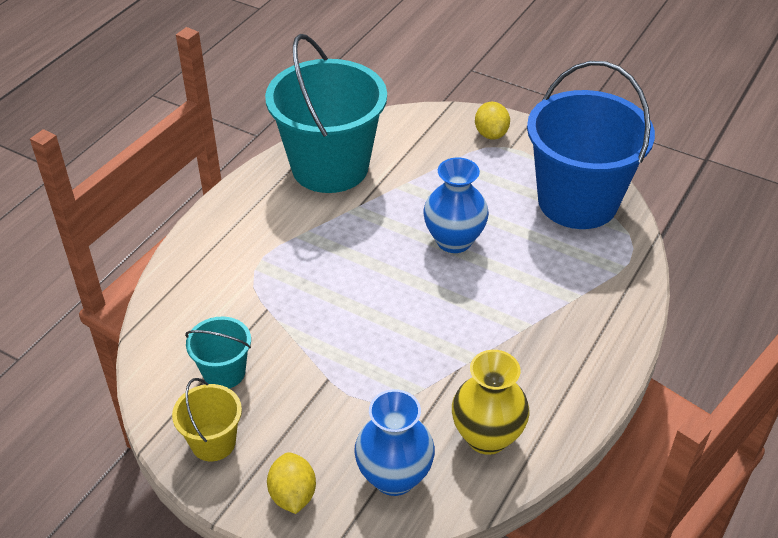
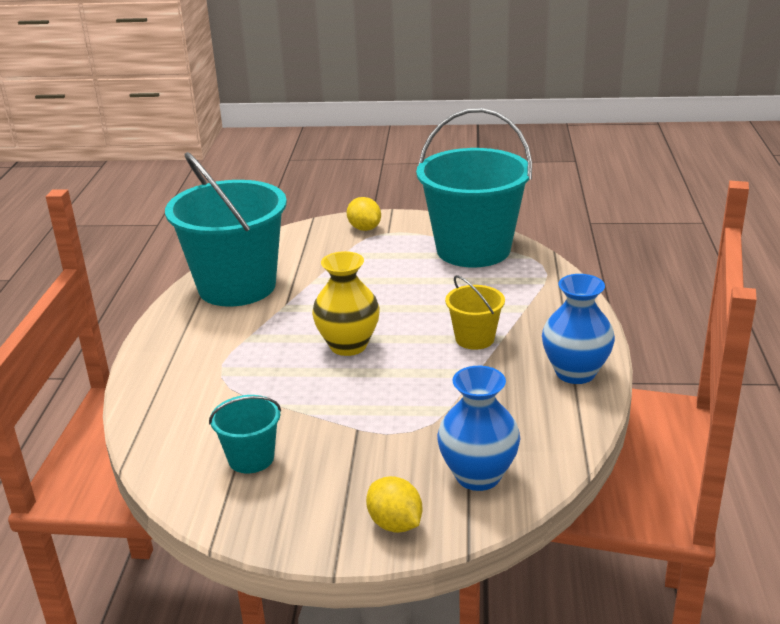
camera: 25 degrees left, 15 degrees down
yellow bucket [172,378,242,461] -> yellow bucket moved to [445,275,505,350]
blue vase [423,157,489,253] -> blue vase moved to [542,274,615,384]
yellow vase [452,350,530,455] -> yellow vase moved to [312,251,380,356]
blue bucket [527,61,655,229] -> turquoise bucket [416,108,532,268]

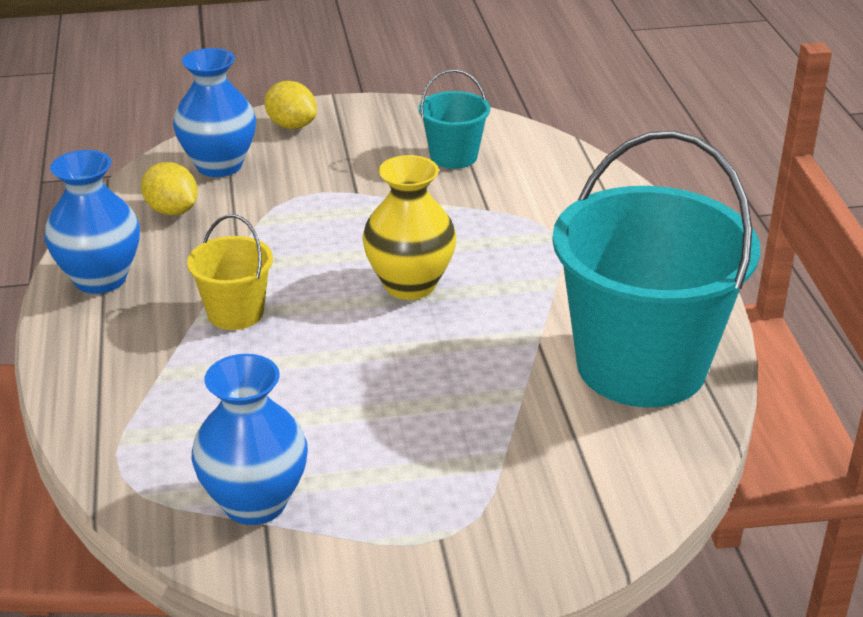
camera: 165 degrees right, 5 degrees up
yellow lemon [347,197,381,231] -> yellow lemon moved to [141,162,198,215]
turquoise bucket [416,108,532,268] -> blue vase [191,354,308,525]

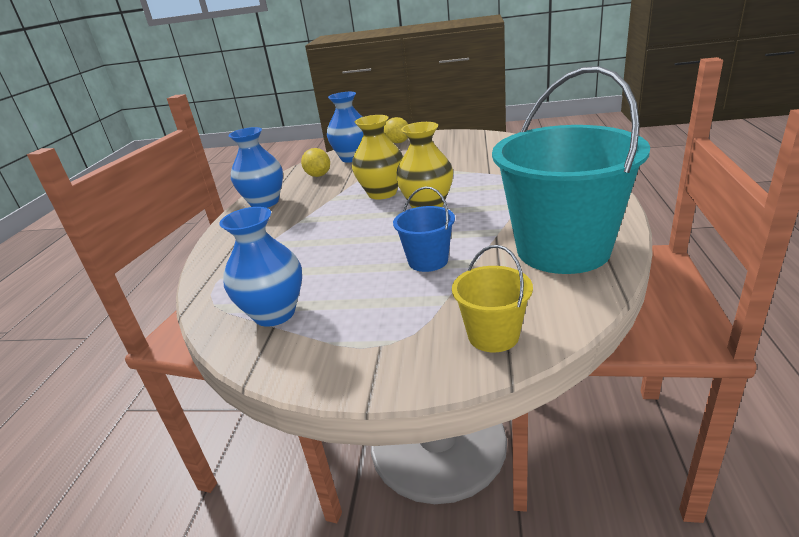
camera: 20 degrees right, 5 degrees down
yellow bucket [187,214,273,330] -> yellow bucket moved to [452,245,533,352]
turquoise bucket [419,69,490,169] -> none
none -> yellow vase [352,115,403,200]
none -> blue bucket [393,186,455,272]

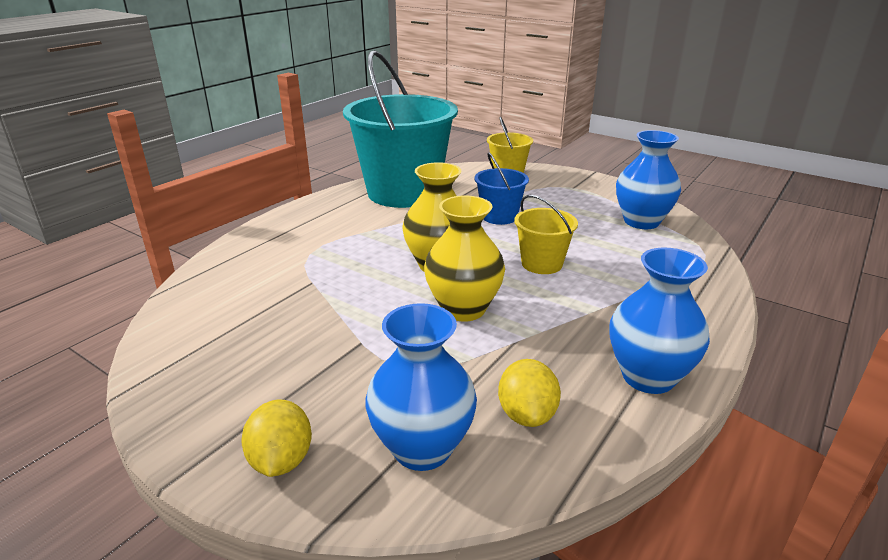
camera: 155 degrees left, 0 degrees up
none -> yellow bucket [514,195,578,274]

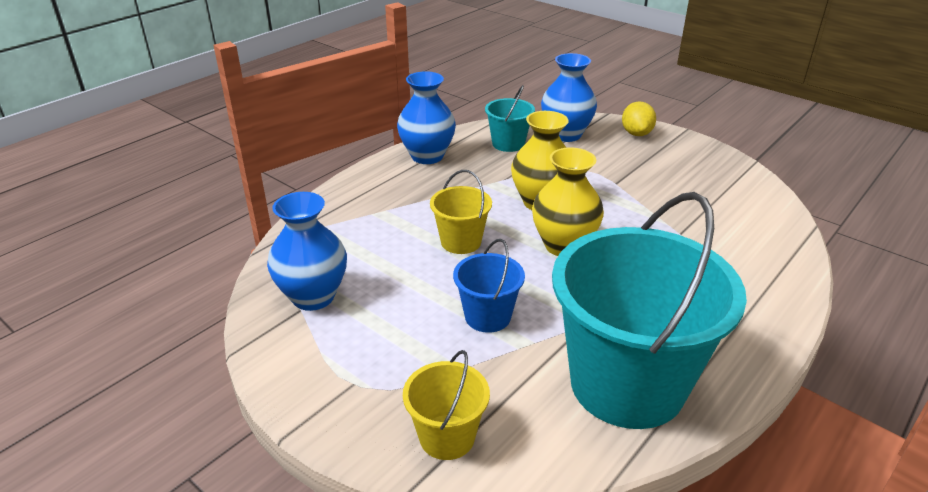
camera: 175 degrees left, 5 degrees up
yellow lemon [498,359,561,427] -> turquoise bucket [485,85,535,152]

